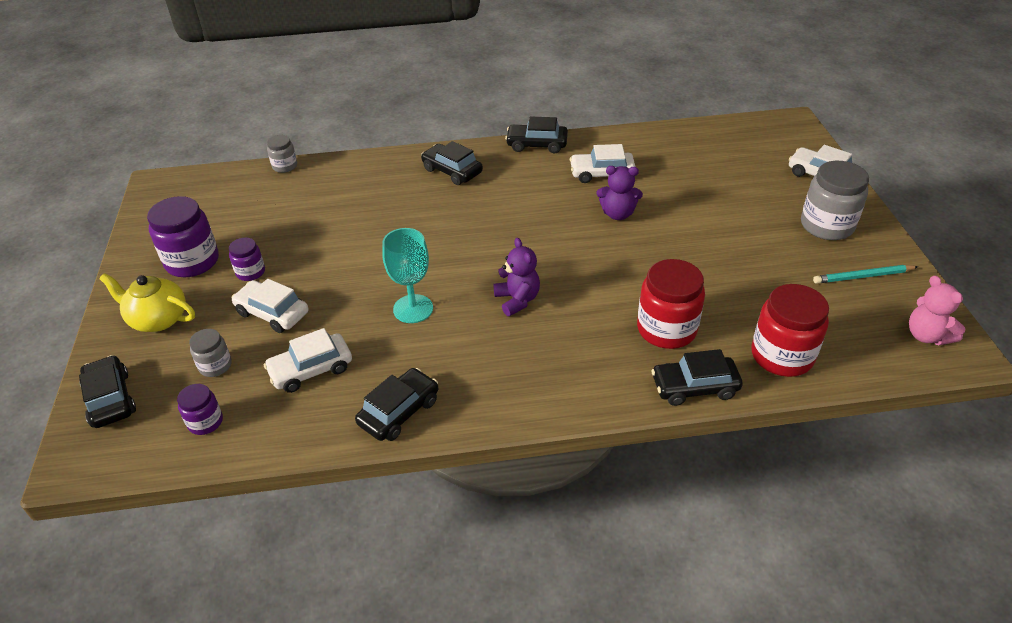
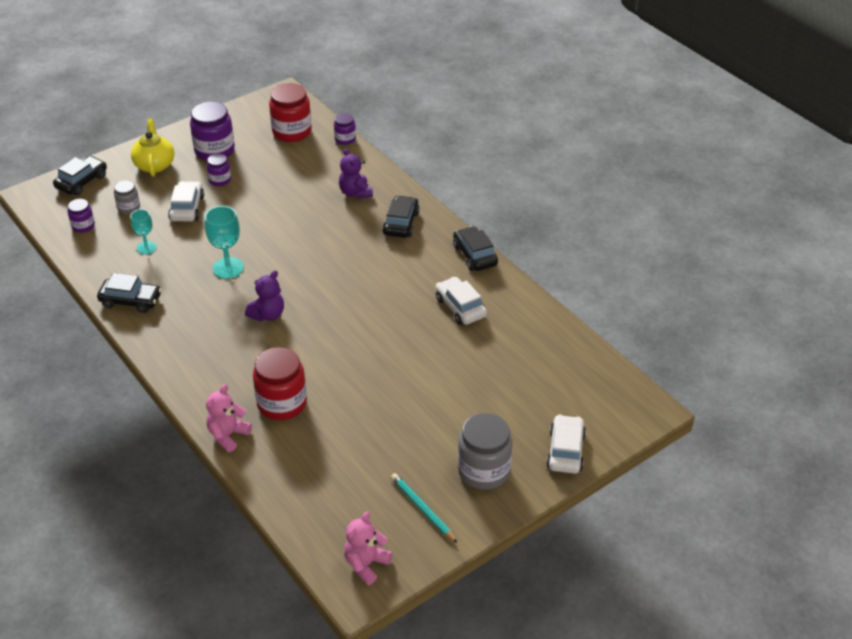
camera: 60 degrees right, 0 degrees up
white car [264,328,352,393] -> turquoise goblet [130,209,156,254]
grey jar [267,135,297,173] -> purple jar [334,113,356,145]
purple teddy bear [597,166,643,220] -> purple teddy bear moved to [339,148,373,198]
black car [651,349,743,406] -> pink teddy bear [206,384,252,452]
red jar [751,284,829,377] -> red jar moved to [269,83,312,142]

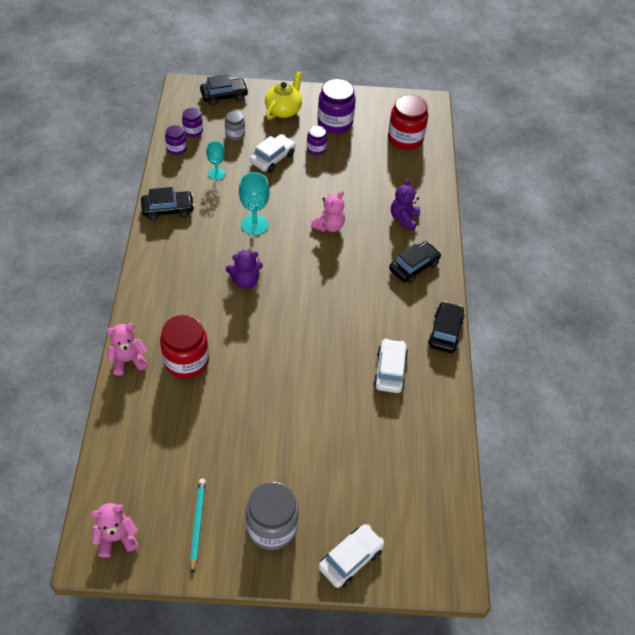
camera: 35 degrees right, 10 degrees up
black car [97,273,162,313] -> black car turned 60 degrees counterclockwise [141,187,195,220]
purple jar [334,113,356,145] -> purple jar moved to [165,125,187,155]
none -> pink teddy bear [311,191,345,232]

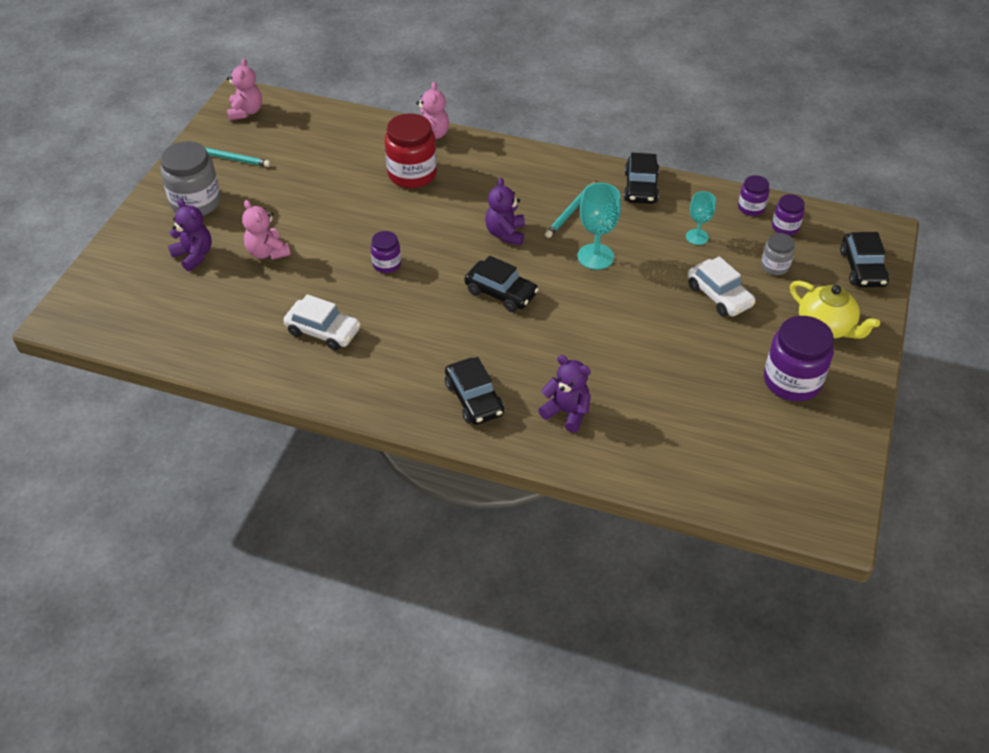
camera: 110 degrees right, 5 degrees down
purple jar [307,126,327,155] -> purple jar moved to [371,231,401,273]
pink teddy bear [311,191,345,232] -> pink teddy bear moved to [242,200,290,260]
white car [318,524,384,588] -> none
red jar [388,95,428,150] -> none
black car [428,301,465,353] -> black car moved to [464,256,539,312]
none -> purple teddy bear [168,199,212,271]
none -> turquoise pencil [545,181,597,238]

